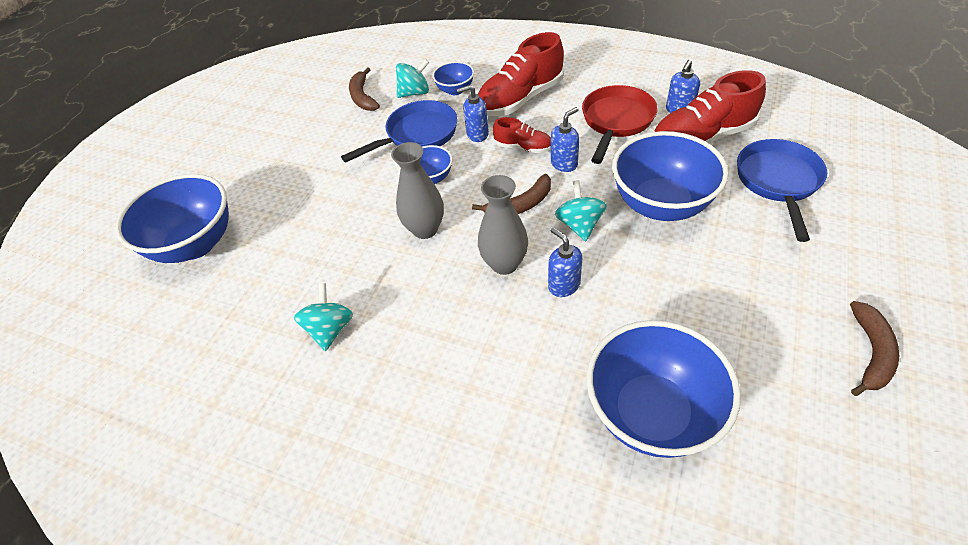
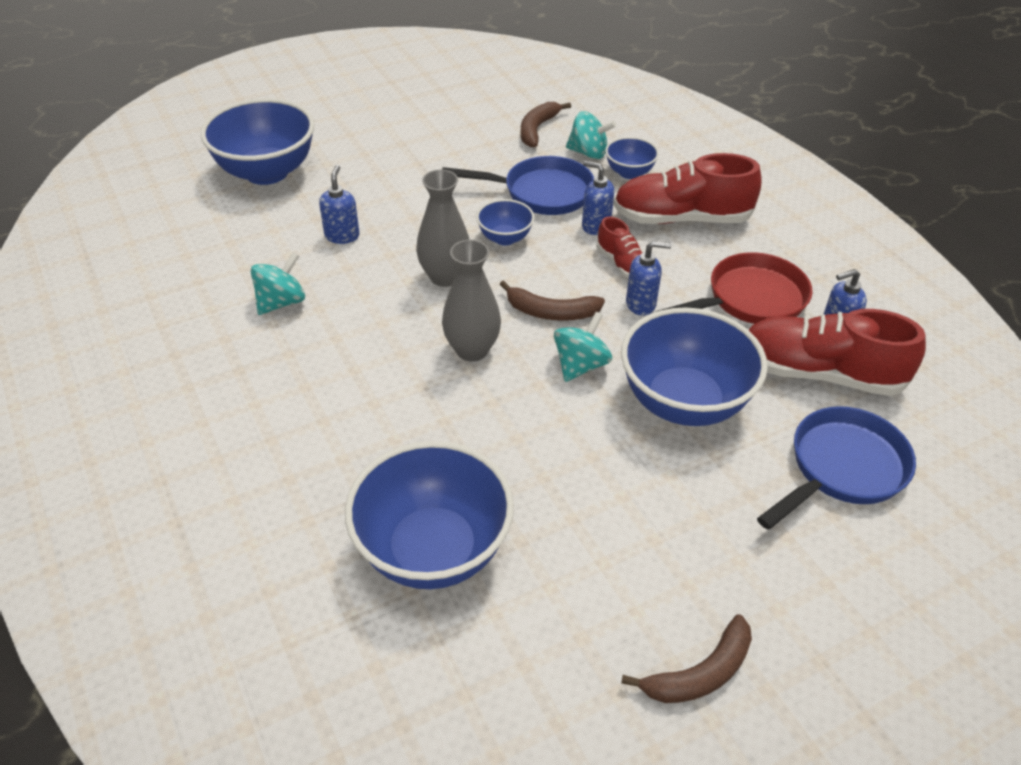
camera: 35 degrees right, 5 degrees down
blue soap dispenser [548,227,582,297] -> blue soap dispenser moved to [319,165,360,244]

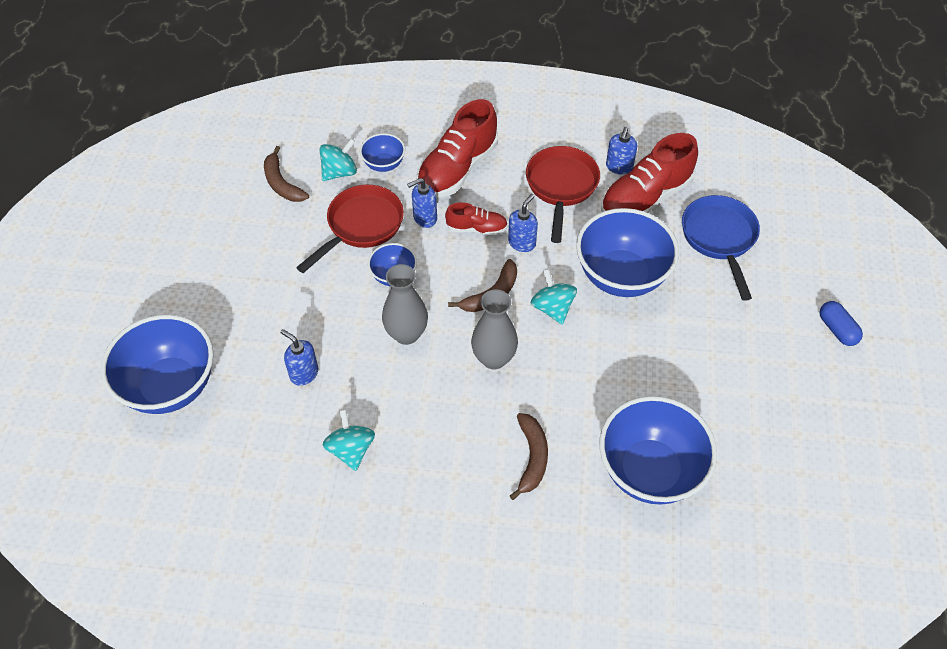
camera: 55 degrees left, 10 degrees up
blue pan [442,156,594,215] -> red pan [296,185,404,273]
brown banana [621,614,752,703] -> brown banana moved to [510,413,548,500]
none -> blue capsule [819,301,863,346]

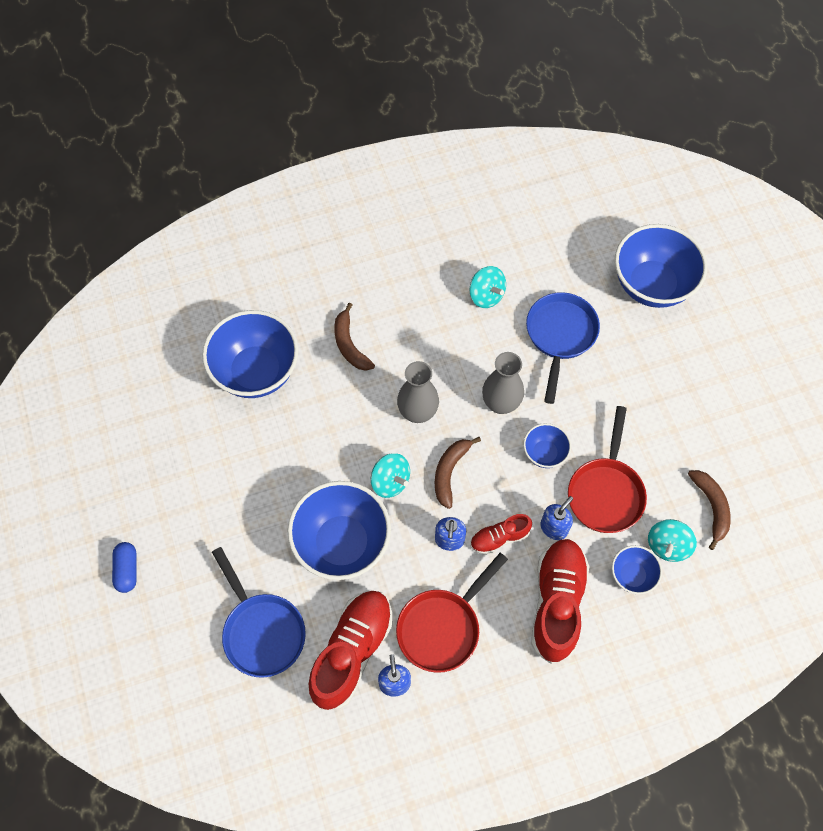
camera: 155 degrees right, 10 degrees up
brown banana [264,146,309,202] -> brown banana turned 45 degrees clockwise [688,470,731,550]
blue soap dispenser [280,329,318,386] -> blue pan [526,292,600,404]
red pan [526,146,600,243] -> red pan turned 60 degrees clockwise [396,553,508,673]
blue capsule [819,301,863,346] -> blue capsule turned 45 degrees clockwise [112,542,137,593]

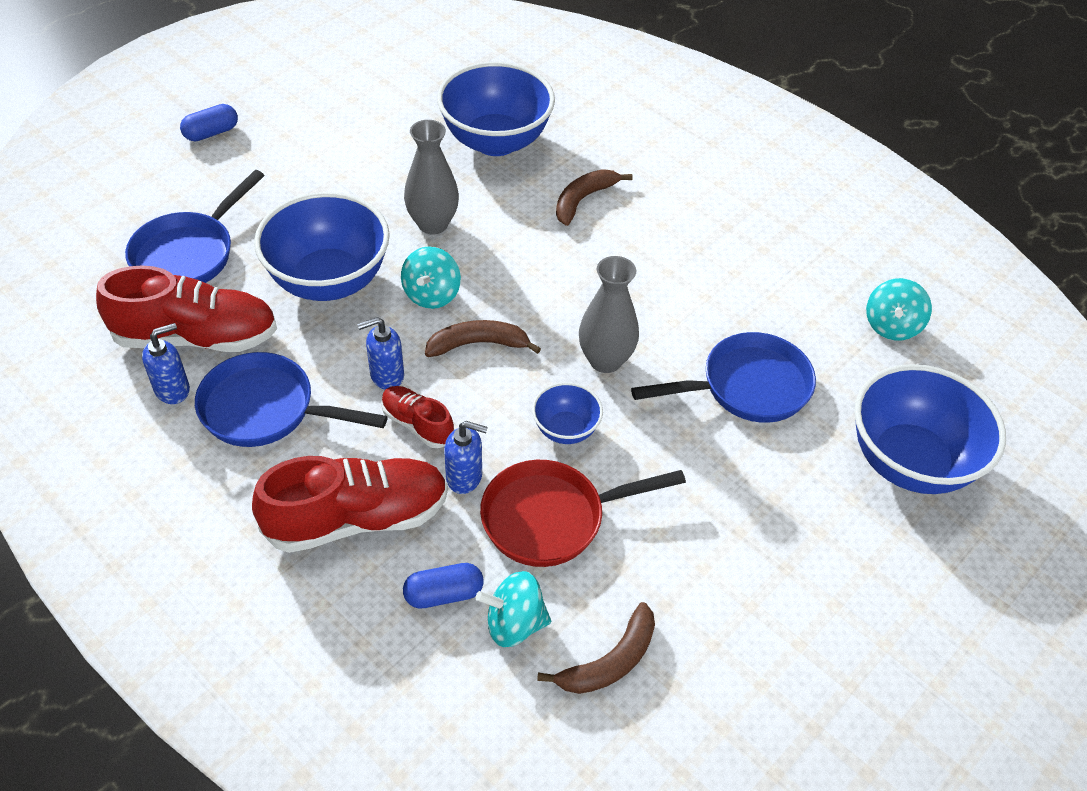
camera: 60 degrees right, 15 degrees down
red pan [396,553,508,673] -> blue pan [195,352,388,447]
grey vase [397,361,439,423] -> grey vase moved to [404,120,459,234]
turquoise spinning top [469,266,506,308] -> turquoise spinning top moved to [866,278,932,340]
blue bowl [612,545,662,594] -> blue capsule [403,563,484,608]

